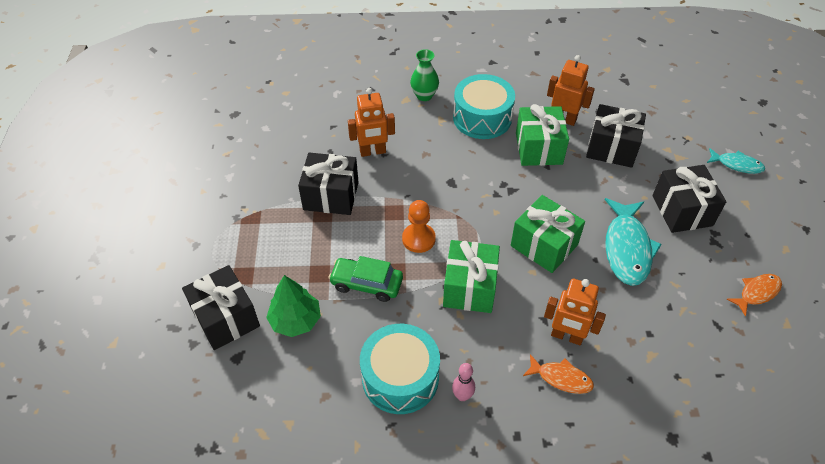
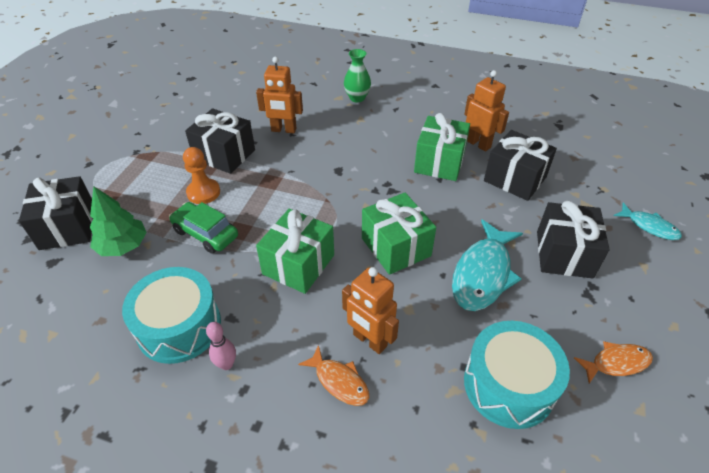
camera: 20 degrees right, 5 degrees down
orange pawn [402,200,436,253] -> orange pawn moved to [183,147,220,204]
turquoise drum [453,74,515,139] -> turquoise drum moved to [464,321,570,429]

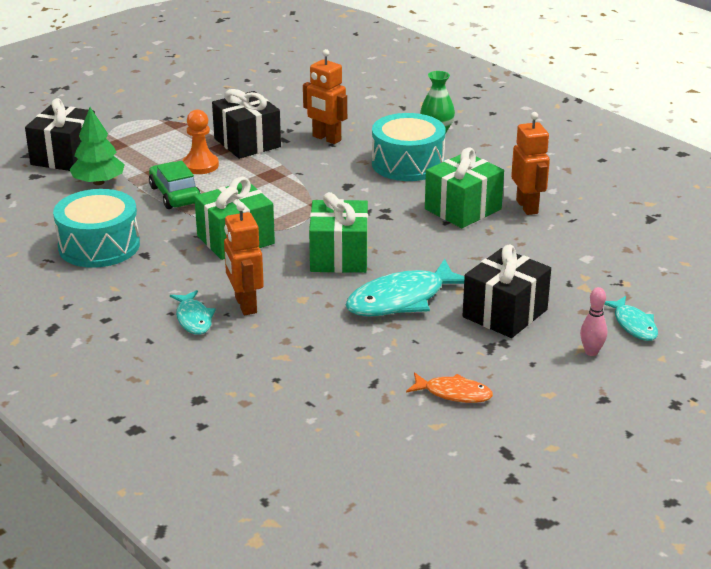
camera: 30 degrees right, 15 degrees down
pink bowling pin [206,322,236,370] -> pink bowling pin moved to [580,287,607,356]
orange fish [298,345,369,406] -> turquoise fish [170,290,216,335]
turquoise drum [464,321,570,429] -> turquoise drum moved to [372,113,446,181]
black gift [484,130,557,201] -> none

